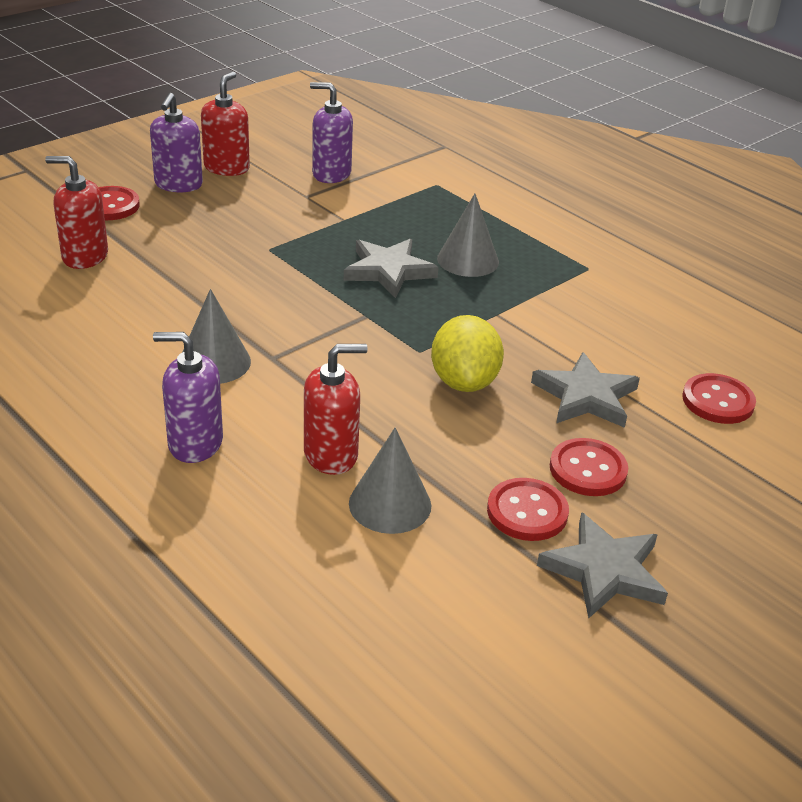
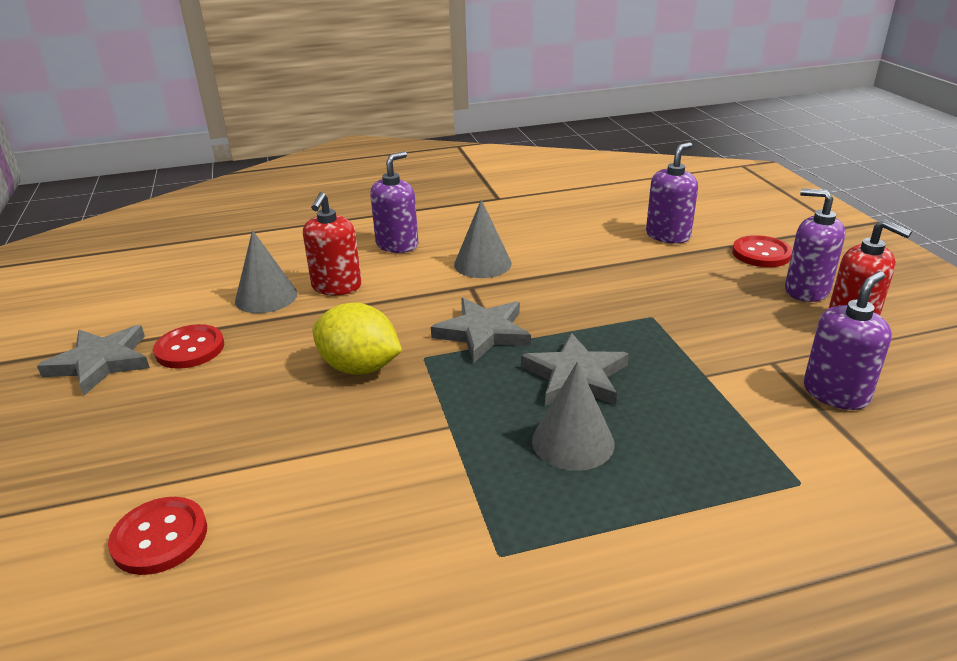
camera: 120 degrees right, 5 degrees down
red soap dispenser [45,156,108,269] -> purple soap dispenser [646,142,698,244]
grey star [531,352,640,428] -> grey star moved to [431,298,531,363]
red button [550,438,628,496] -> none

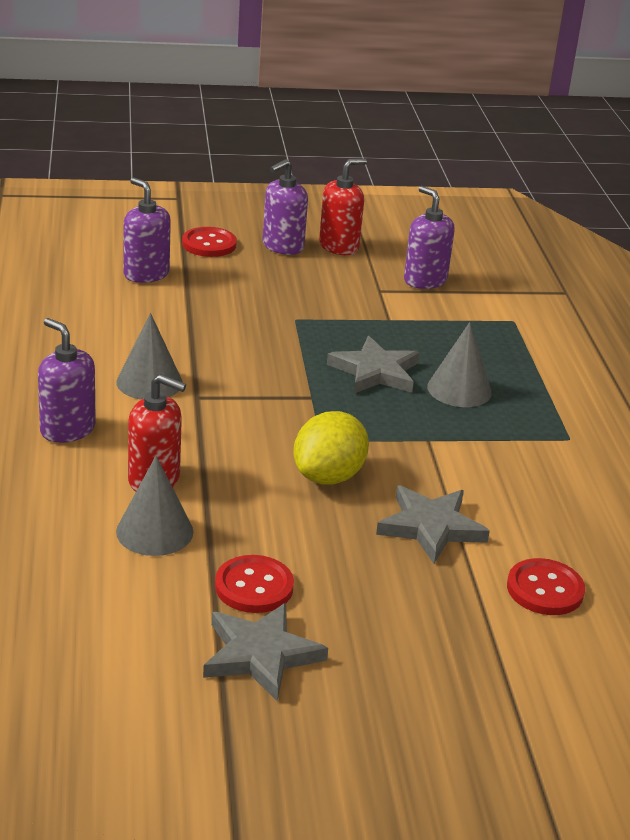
camera: 85 degrees left, 0 degrees up
grey star [431,298,531,363] -> grey star moved to [376,485,490,564]

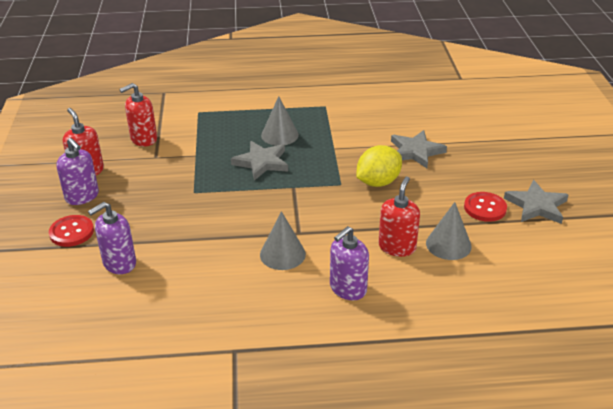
camera: 85 degrees left, 5 degrees up
yellow lemon [293,411,369,484] -> yellow lemon turned 75 degrees counterclockwise [356,145,402,187]
purple soap dispenser [404,186,455,289] -> red soap dispenser [119,83,157,146]
red button [507,558,585,615] -> none

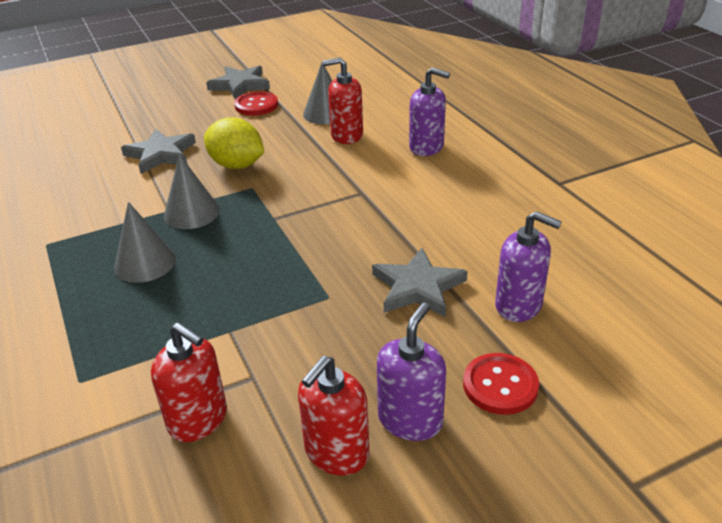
camera: 110 degrees left, 0 degrees up
grey star [231,141,288,180] -> grey star moved to [372,248,468,317]
grey cone [260,211,306,270] -> grey cone moved to [164,154,220,229]

